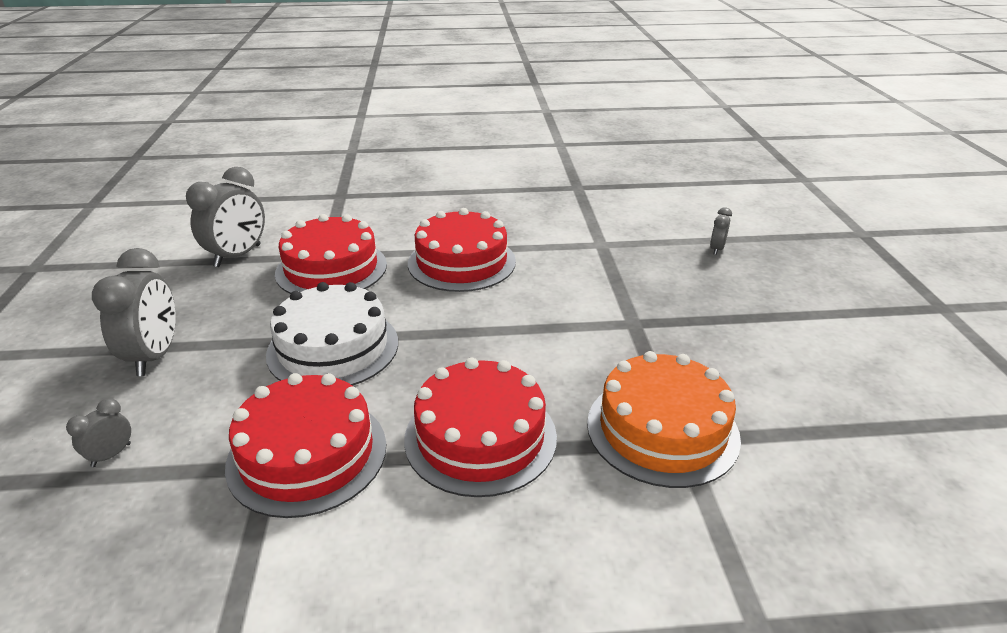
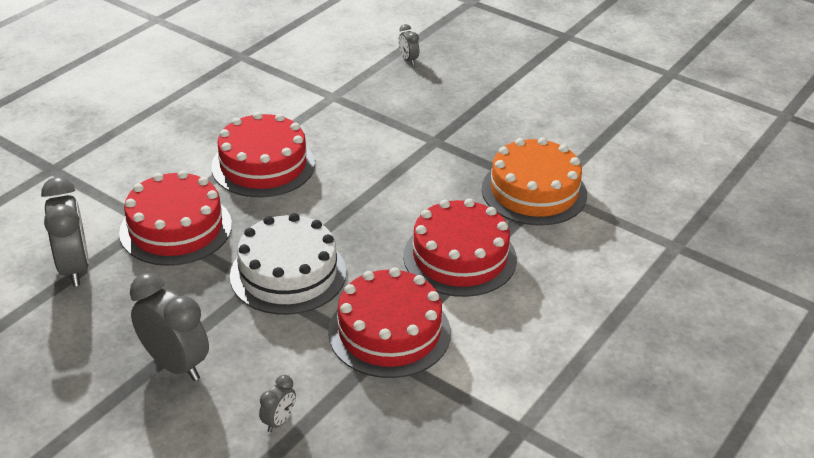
camera: 50 degrees left, 5 degrees up
grey clock [66,398,131,467] -> grey clock turned 135 degrees counterclockwise [259,375,296,432]

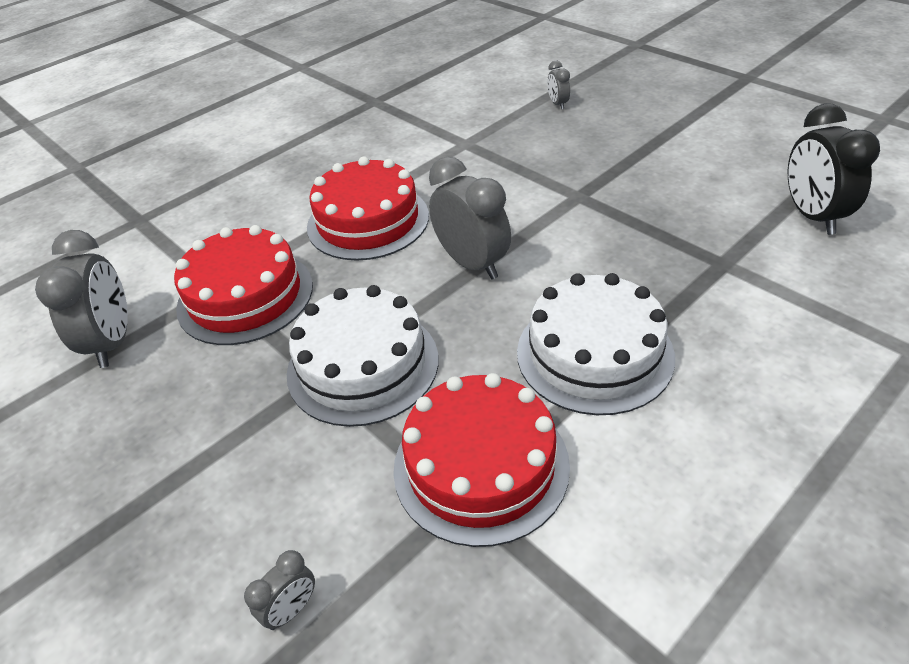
camera: 15 degrees right, 5 degrees up
grey clock [130,273,209,381] -> grey clock moved to [429,157,511,280]
red cake [403,198,517,297] -> white cake [517,273,675,415]
orange cake [482,137,587,226] -> none
none -> black clock [788,104,880,235]

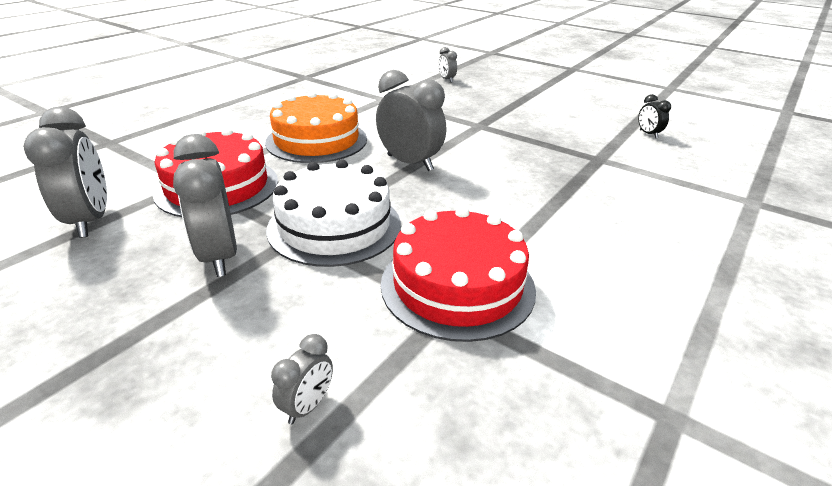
camera: 15 degrees left, 10 degrees down
red cake [307,156,429,260] -> orange cake [265,91,367,163]
white cake [517,273,675,415] -> none
black clock [788,104,880,235] -> black clock [638,94,671,138], size x0.49
none -> grey clock [173,134,237,277]

